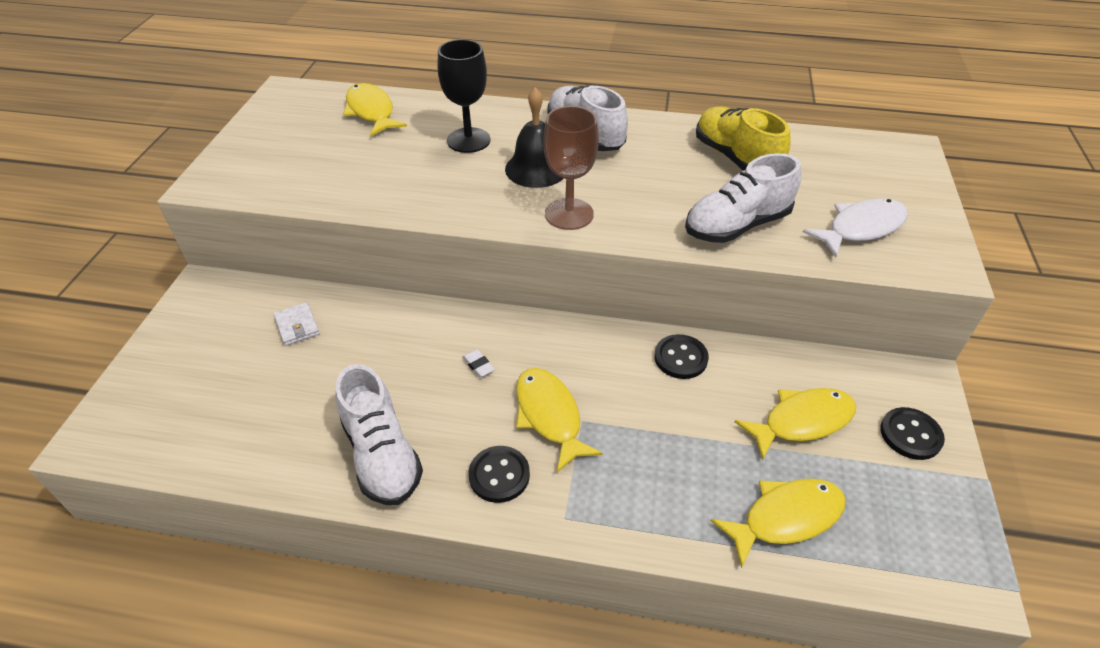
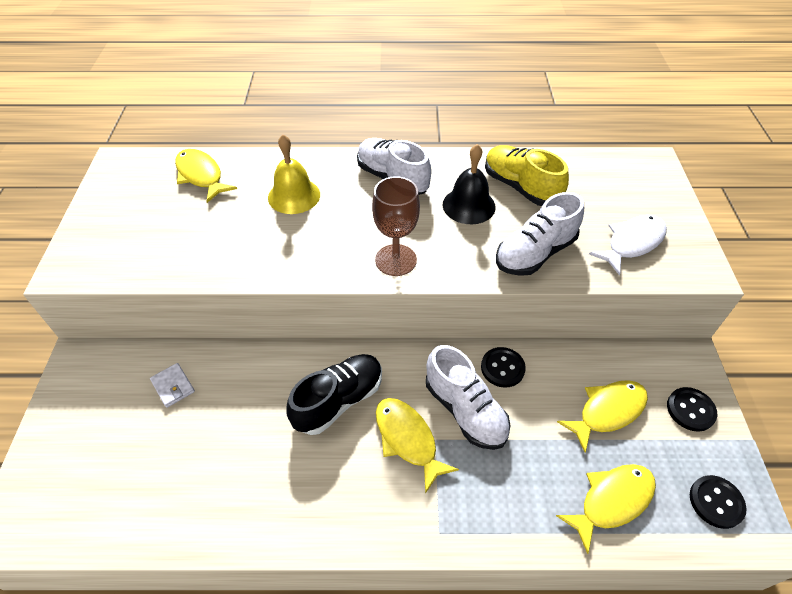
camera: 10 degrees left, 5 degrees up
white shoe [336,364,423,505] -> white shoe moved to [426,345,510,450]
black goblet [438,39,490,153] -> yellow bell [268,134,320,214]
white eraser [462,349,495,377] -> black shoe [287,354,382,435]
black button [468,446,530,503] -> black button moved to [690,475,747,529]
black bell [505,87,564,188] -> black bell moved to [443,144,496,224]

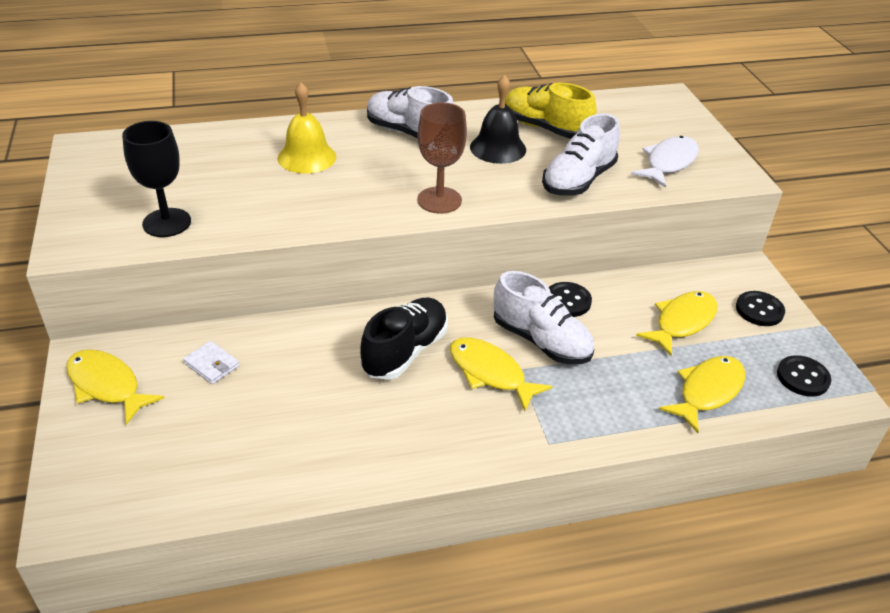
camera: 15 degrees left, 10 degrees down
yellow fish [175,149,237,203] -> yellow fish moved to [66,349,164,425]
none -> black goblet [122,121,191,237]

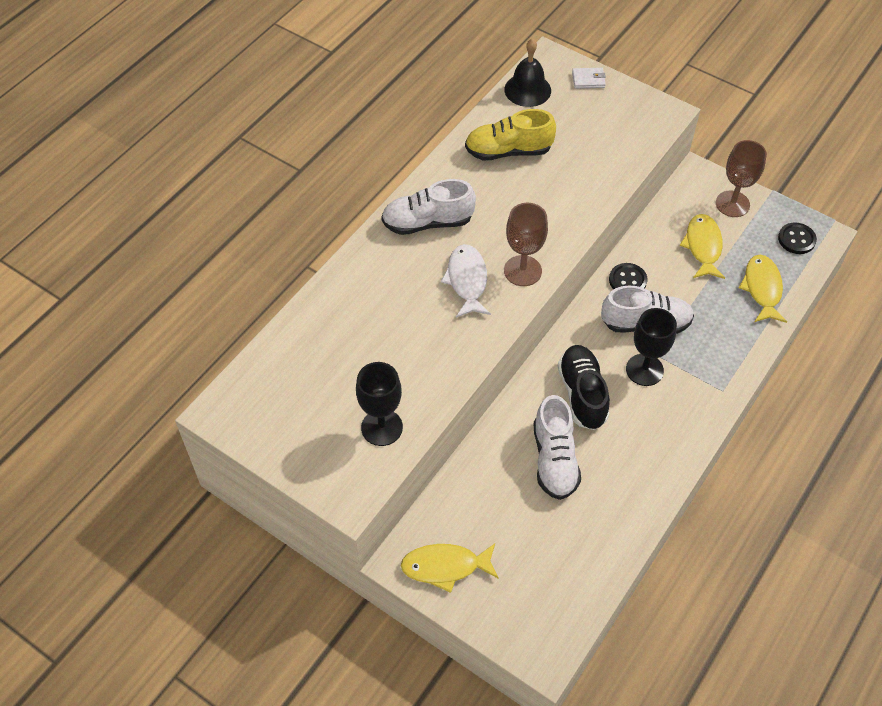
camera: 40 degrees left, 15 degrees up
white wallet [183,341,239,384] -> white wallet moved to [572,68,606,89]
yellow bell [278,82,336,174] -> none
yellow fish [450,337,553,411] -> black goblet [626,308,677,386]
black bell [470,75,526,164] -> black bell moved to [504,39,551,107]
white shoe [542,113,620,196] -> white shoe moved to [533,395,581,500]
white fish [631,136,699,188] -> white fish moved to [441,244,491,318]
black button [736,291,785,326] -> brown goblet [716,140,767,217]

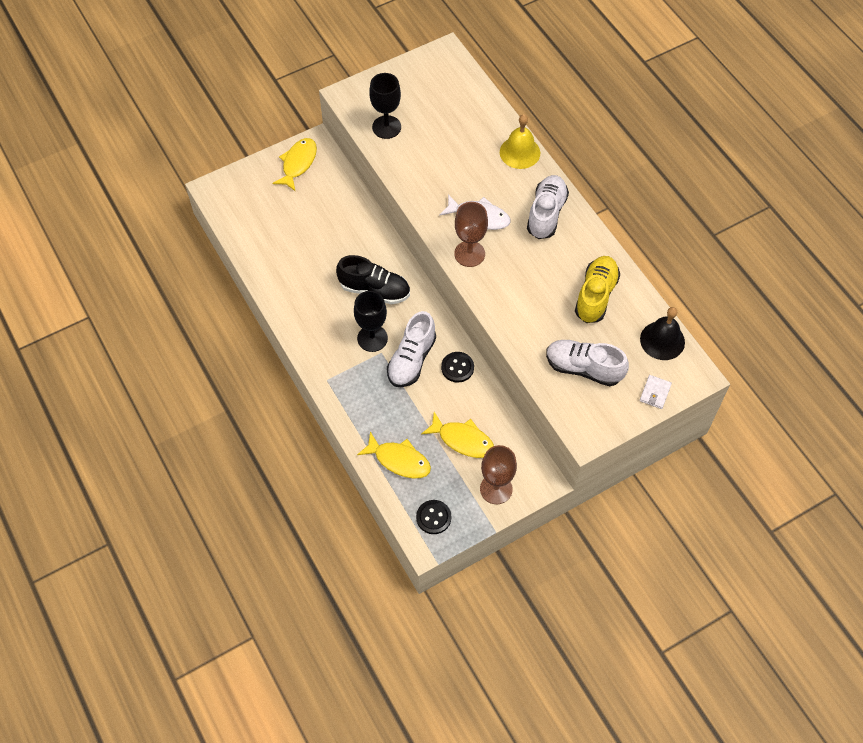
camera: 115 degrees right, 5 degrees up
white shoe [533,395,581,500] -> white shoe moved to [546,340,629,386]
none -> yellow bell [500,114,540,169]

